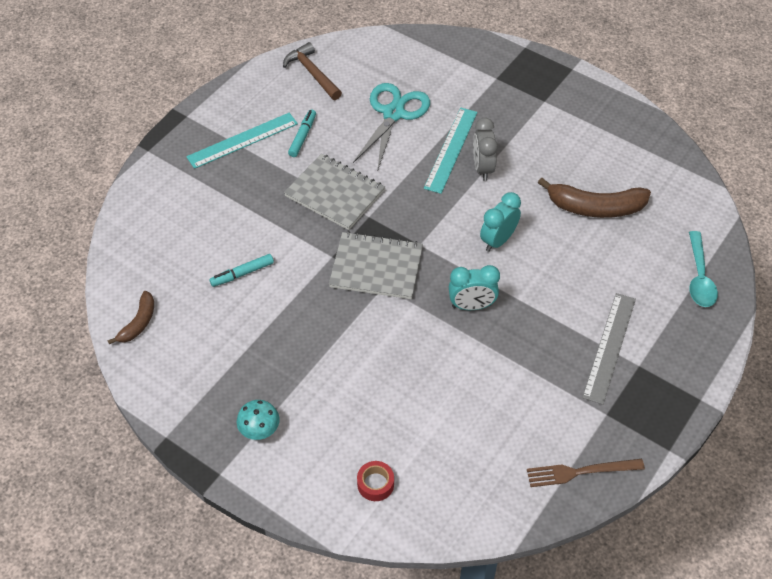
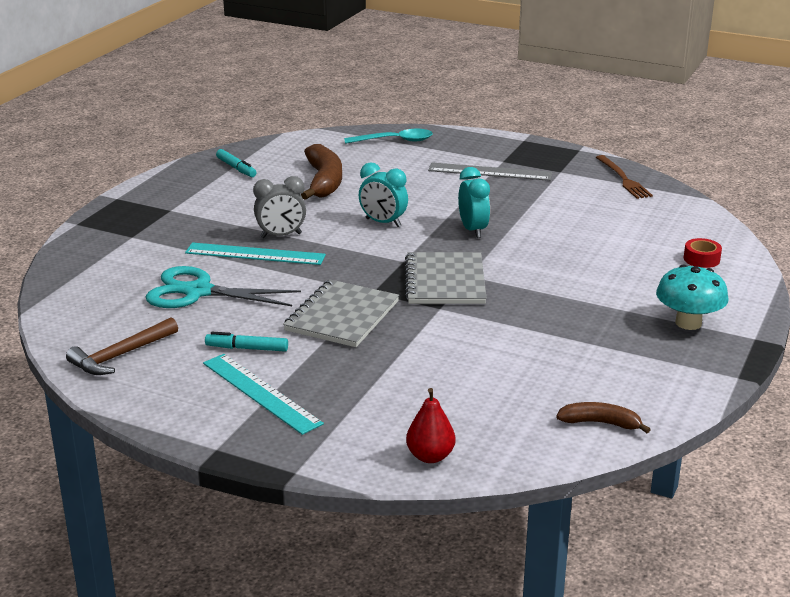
camera: 100 degrees left, 25 degrees down
turquoise marker [209,254,274,287] -> turquoise marker moved to [216,149,257,177]
turquoise mushroom [237,400,280,440] -> turquoise mushroom [656,264,728,330], size x1.51
none -> red pear [406,388,455,463]

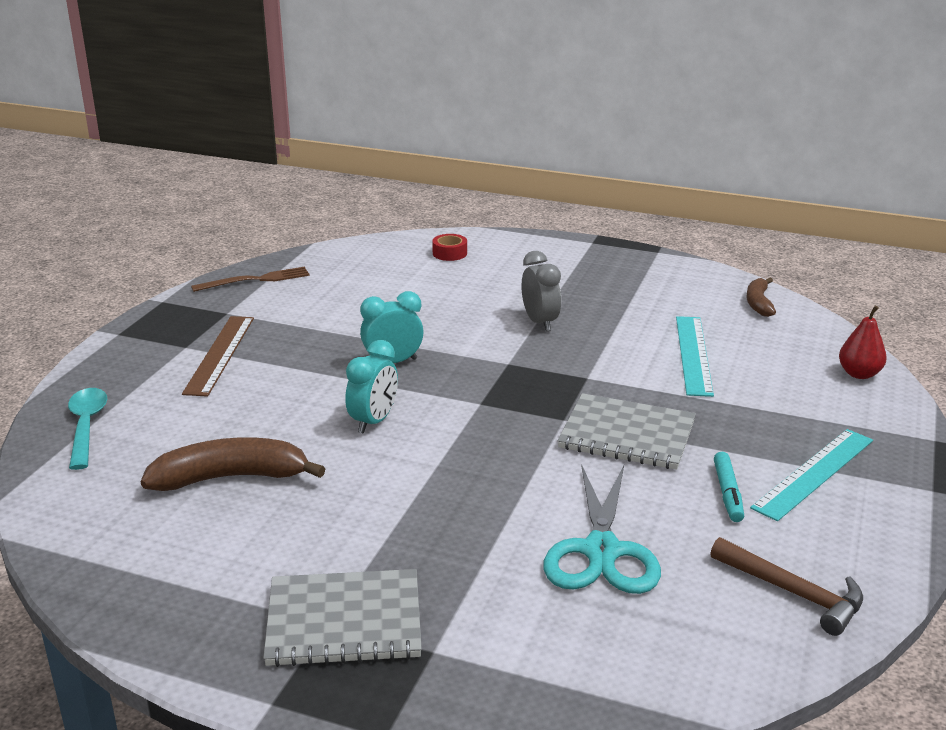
camera: 95 degrees left, 0 degrees up
turquoise ruler [185,242,326,265] -> turquoise ruler moved to [676,316,714,397]
turquoise marker [216,149,257,177] -> none
grey clock [253,176,306,238] -> grey clock moved to [522,251,561,332]
grey notebook [405,252,487,304] -> grey notebook moved to [263,569,422,667]
grey ruler [428,162,552,181] -> brown ruler [182,316,254,397]
turquoise mushroom [656,264,728,330] -> none

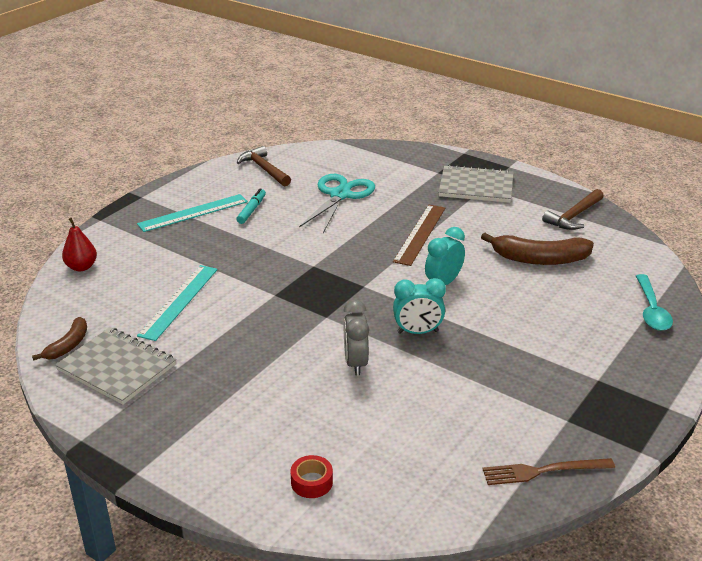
camera: 165 degrees left, 5 degrees up
brown ruler [182,316,254,397] -> brown ruler moved to [393,205,445,266]
grey clock [522,251,561,332] -> grey clock moved to [343,299,369,376]
grey notebook [557,393,696,470] -> grey notebook moved to [55,327,176,405]
none -> brown hammer [542,189,604,230]

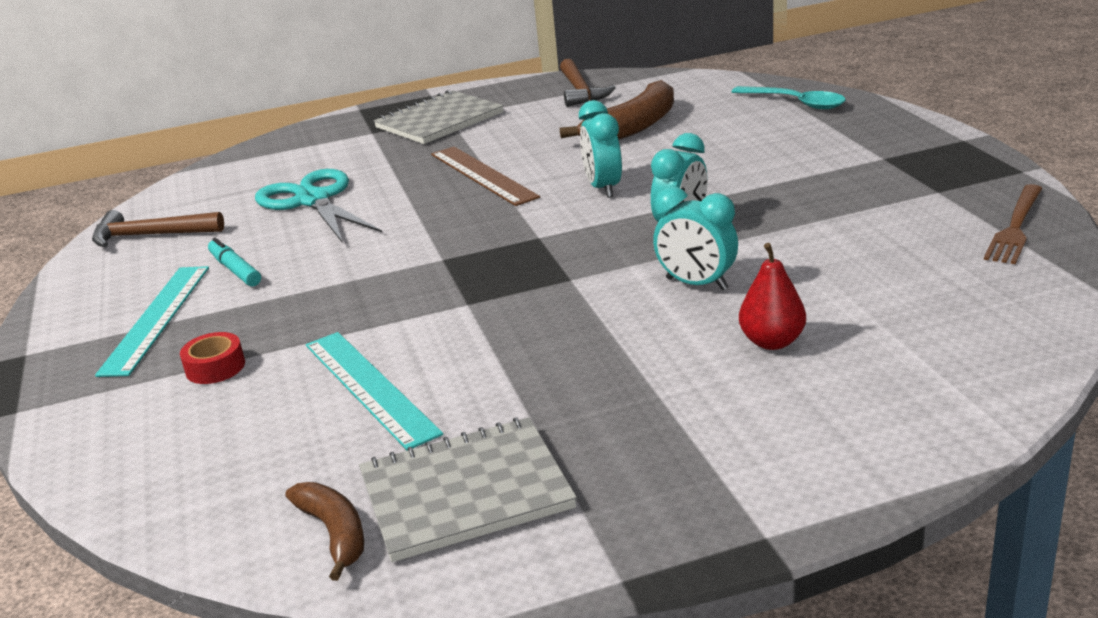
camera: 50 degrees left, 5 degrees down
red pear [62,218,97,271] -> red pear moved to [739,243,806,350]
red tape [291,455,333,498] -> red tape moved to [180,332,245,384]
grey clock [343,299,369,376] -> turquoise clock [653,186,738,290]

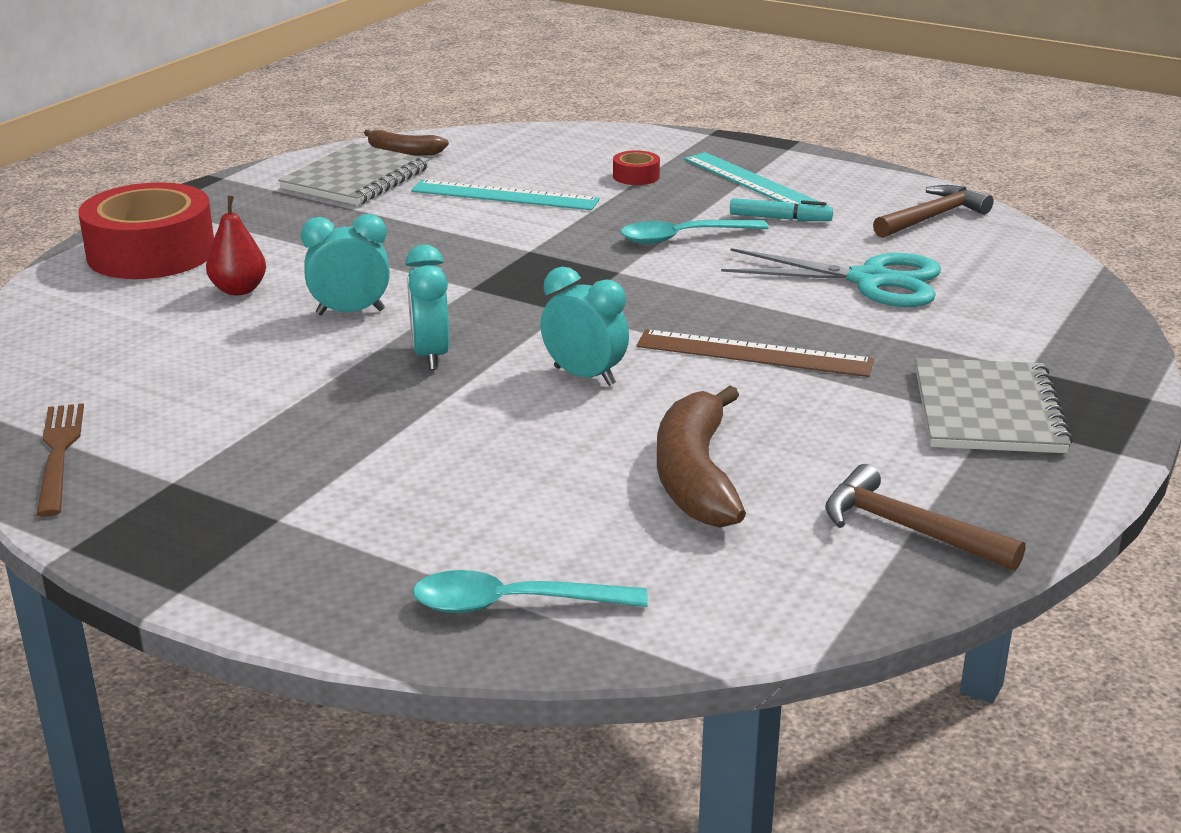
camera: 135 degrees right, 0 degrees up
none -> red tape [78,182,214,279]
none -> turquoise spoon [621,220,769,244]

